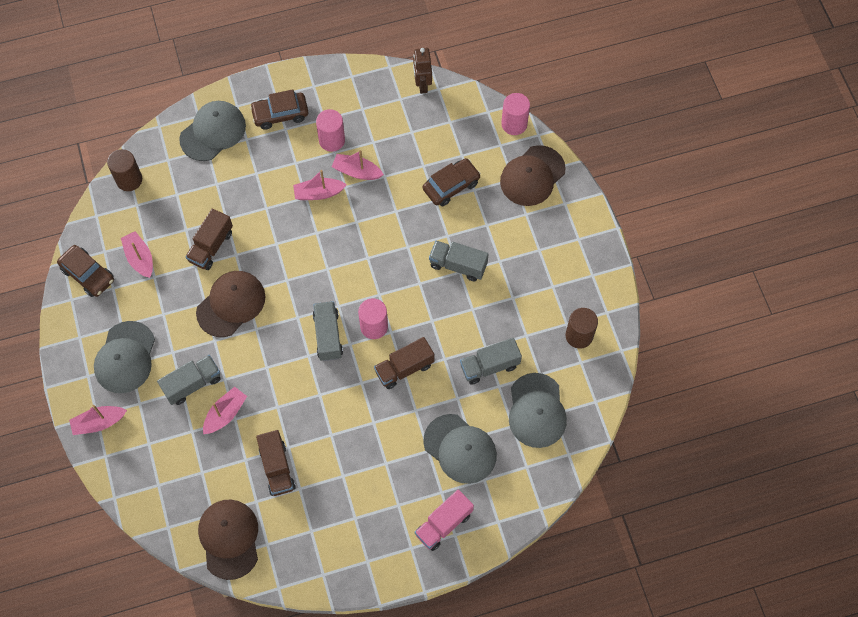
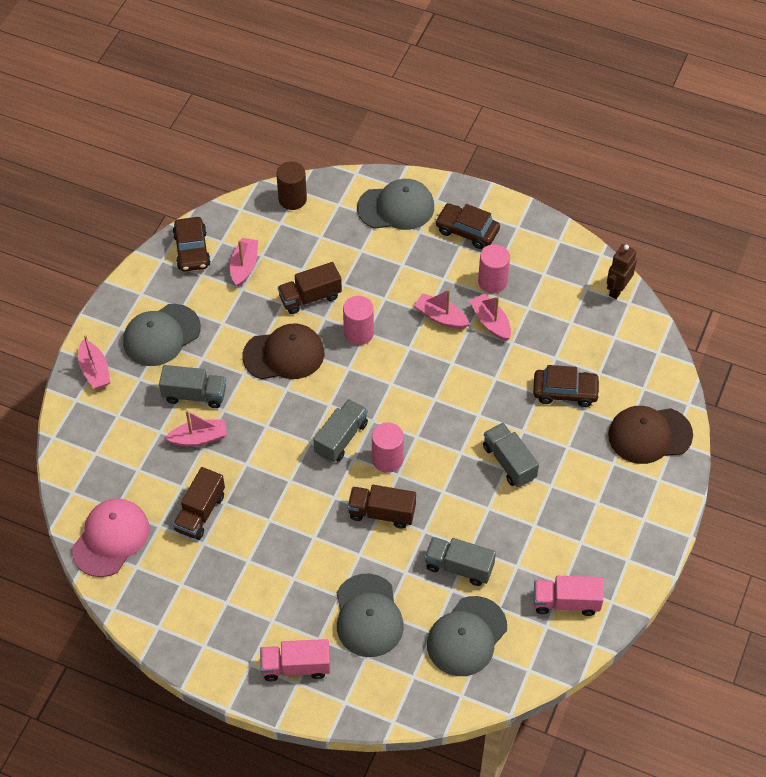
camera: 40 degrees right, 10 degrees down
pink boat [69,405,127,435] -> pink boat turned 135 degrees counterclockwise [78,335,111,389]
brown cap [198,500,258,580] -> pink cap [72,499,150,577]
pink cylinder [501,93,530,135] -> pink cylinder moved to [343,296,374,345]
brown cylinder [565,308,598,349] -> pink truck [534,576,604,616]

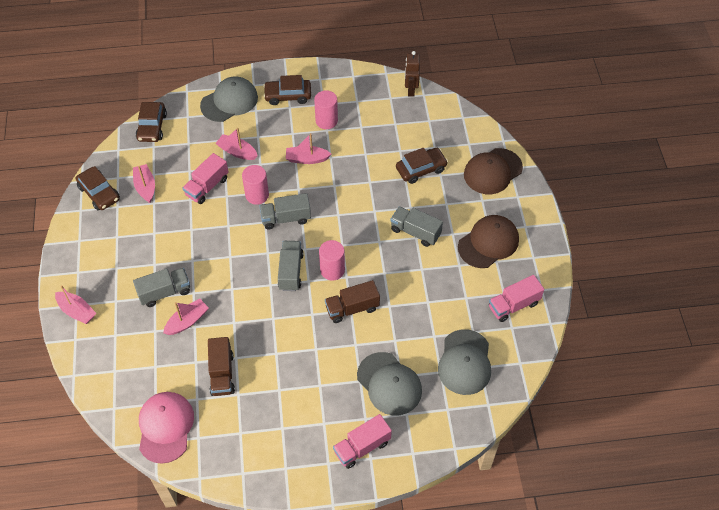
camera: 30 degrees left, 0 degrees up
grey cap [123,304,201,366] -> none
brown cap [242,323,324,379] -> brown cap moved to [458,215,519,268]
brown cylinder [276,161,307,210] -> brown car [136,102,167,142]
brown truck [278,262,342,314] -> pink truck [182,153,229,204]
grey truck [425,537,496,586] -> grey truck moved to [259,193,311,230]
pink boat [470,294,511,341] -> pink boat moved to [216,128,258,160]

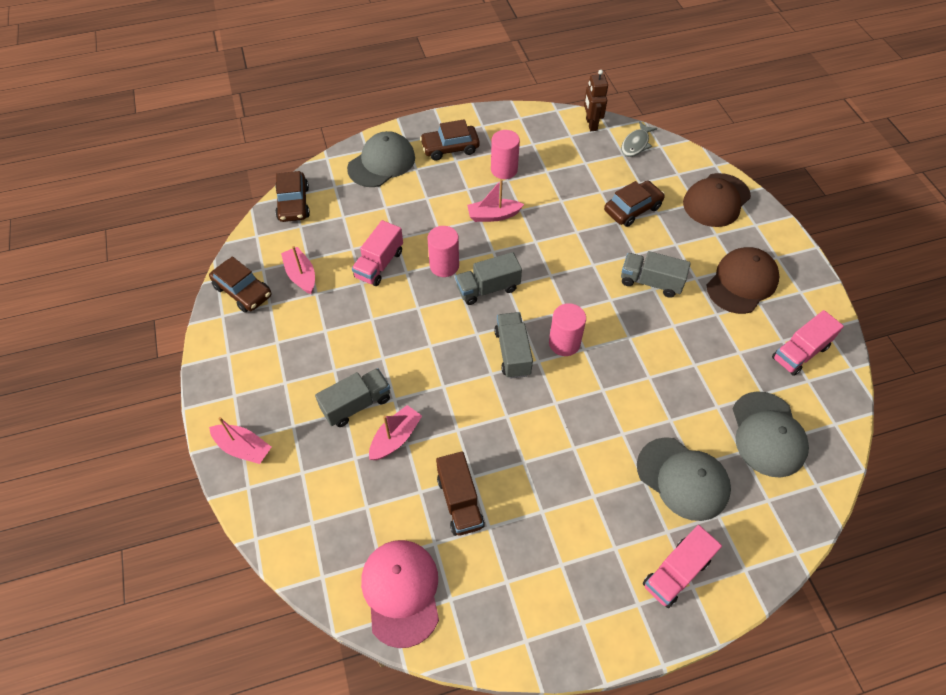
camera: 10 degrees left, 0 degrees up
pink boat [216,128,258,160] -> none
brown truck [325,280,380,323] -> none
none -> grey fish [621,121,657,157]

